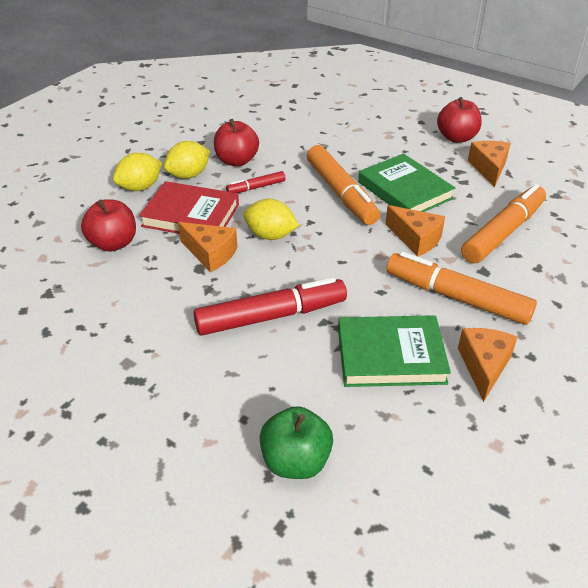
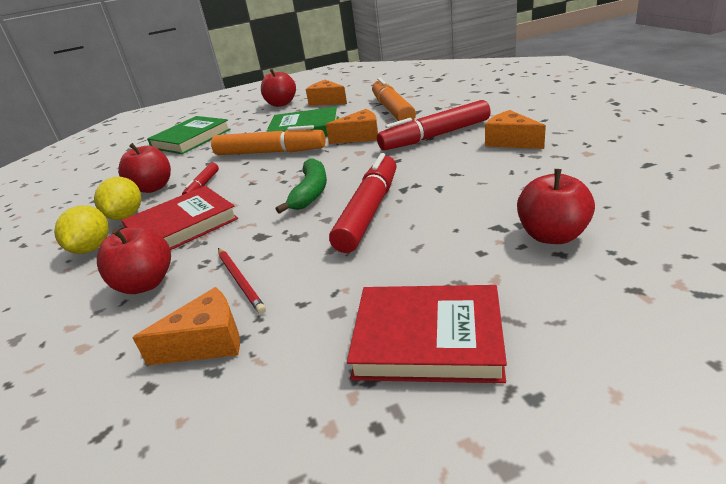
camera: 50 degrees left, 10 degrees down
orange cheese [178,222,237,272] -> orange cheese moved to [132,287,240,365]
yellow lemon [243,199,299,240] -> none
green apple [260,406,333,479] -> red apple [517,169,595,244]
green book [338,315,451,387] -> green book moved to [147,116,231,154]
orange marker [387,252,537,325] -> red marker [377,100,491,150]
none -> red pencil [218,248,266,314]
none -> green banana [276,158,327,214]
none -> red book [347,285,507,383]

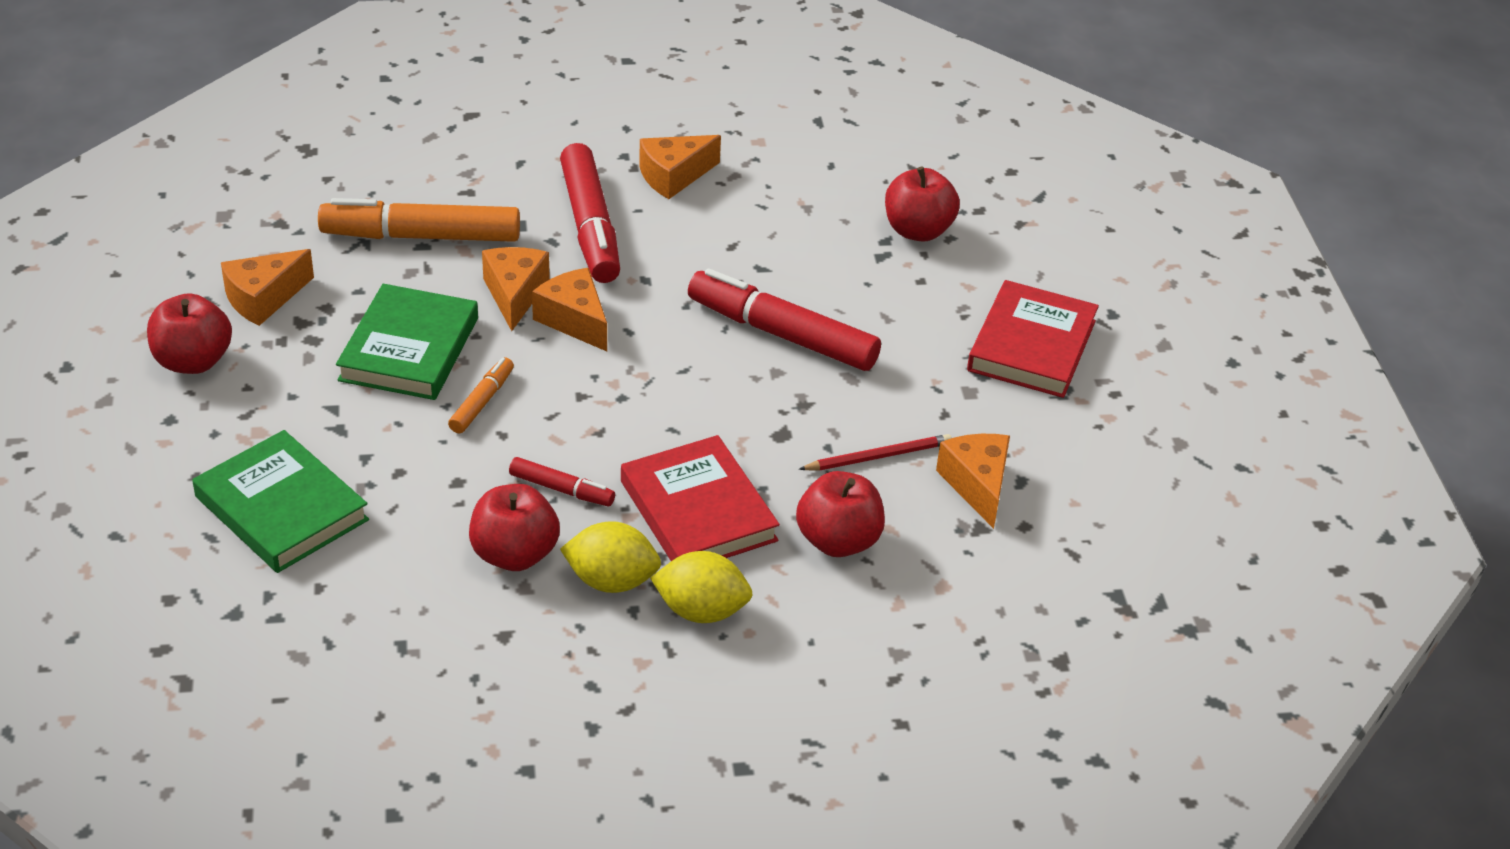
camera: 85 degrees left, 10 degrees up
orange marker [211,125,326,155] -> orange marker [448,357,514,433], size x0.50
green banana [276,158,327,214] -> none
none -> orange cheese [532,268,607,351]

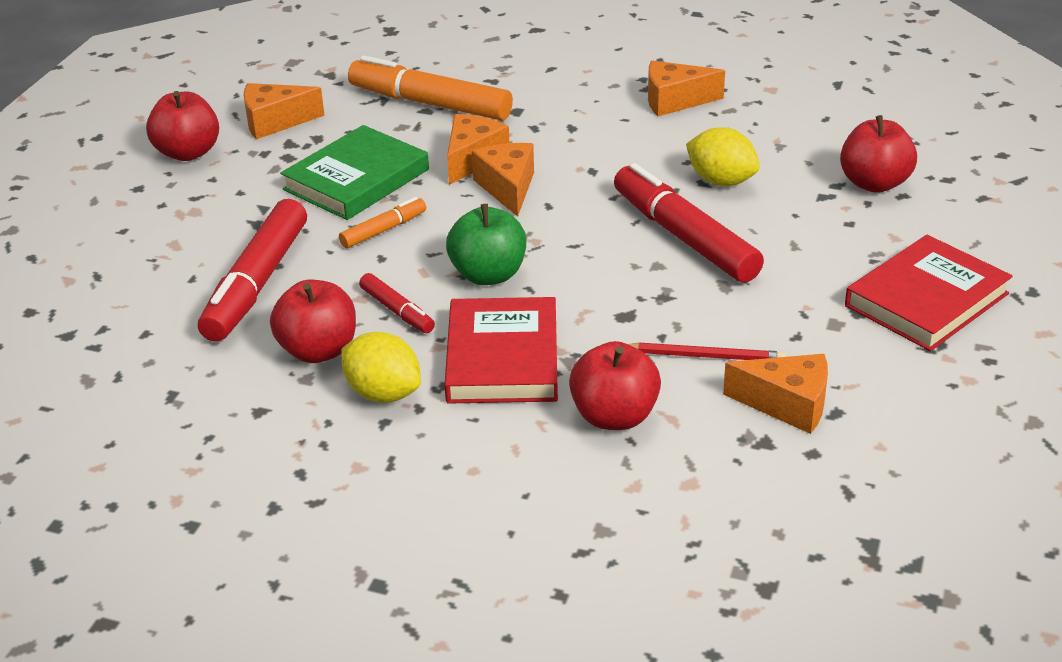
camera: 30 degrees right, 5 degrees down
green book [192,430,369,573] -> none
red marker [560,143,620,283] -> red marker moved to [198,199,307,342]
yellow lemon [650,551,753,623] -> yellow lemon moved to [686,127,760,186]
orange cheese [936,434,1010,529] -> orange cheese turned 90 degrees clockwise [723,354,828,434]
none -> green apple [446,204,526,285]

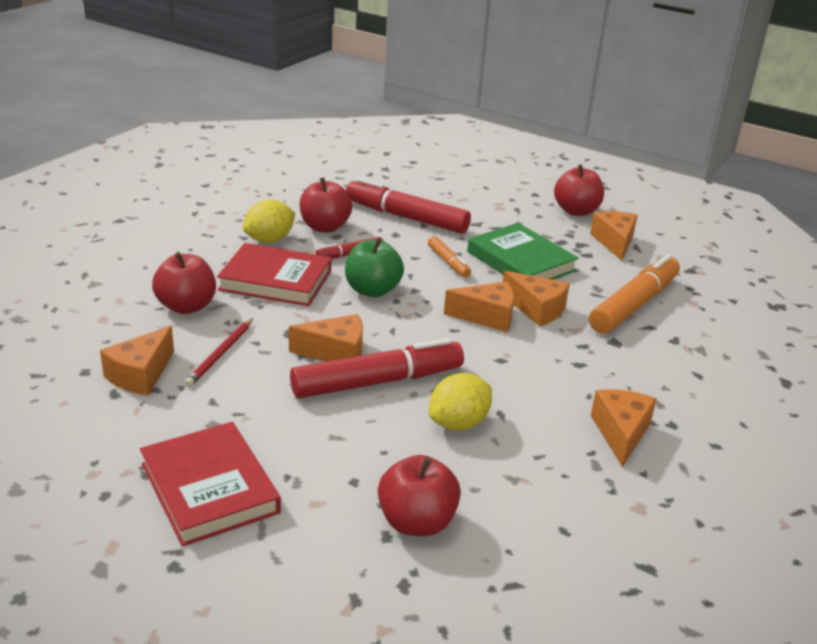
camera: 100 degrees right, 5 degrees down
none -> orange cheese [289,314,363,362]

